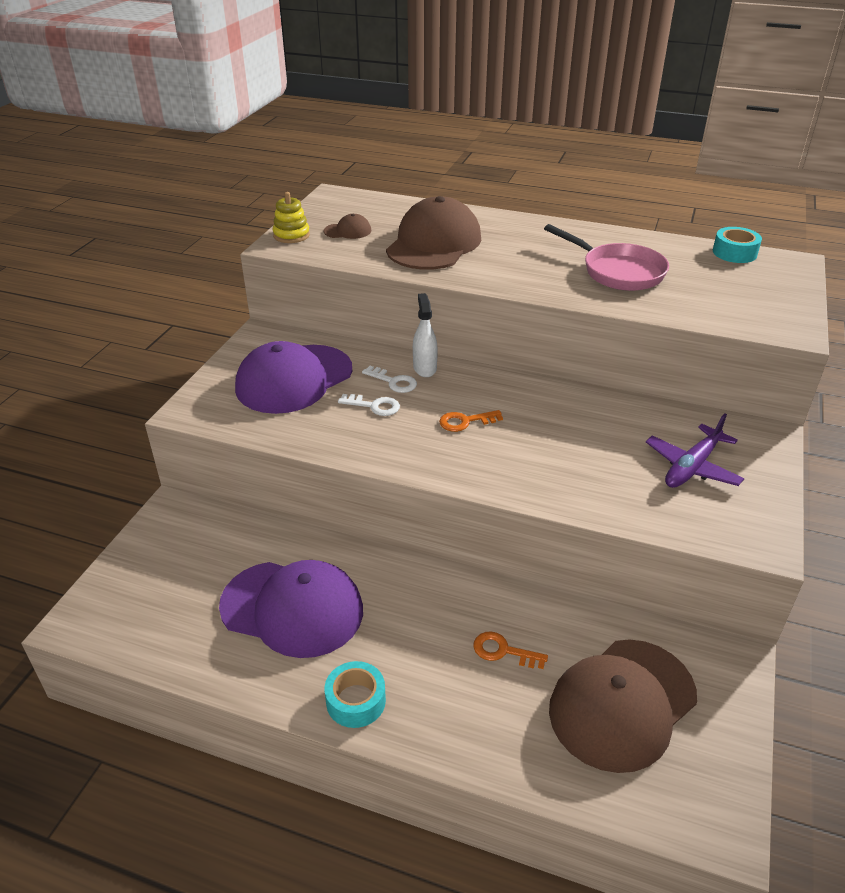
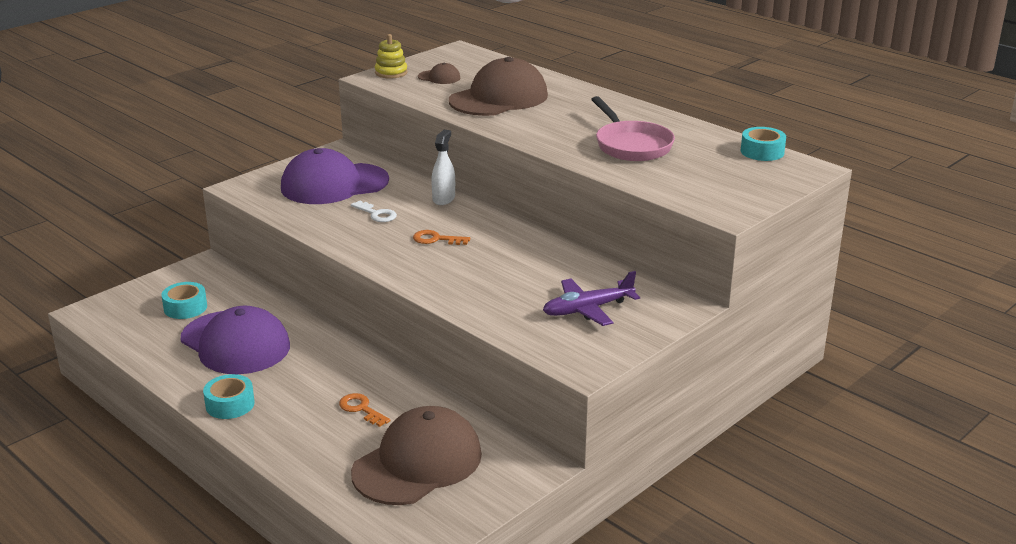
camera: 25 degrees right, 10 degrees down
white key [362,366,417,393] -> none
brown cap [549,639,697,773] -> brown cap turned 150 degrees clockwise [351,406,482,505]
none -> turquoise tape [161,282,207,319]

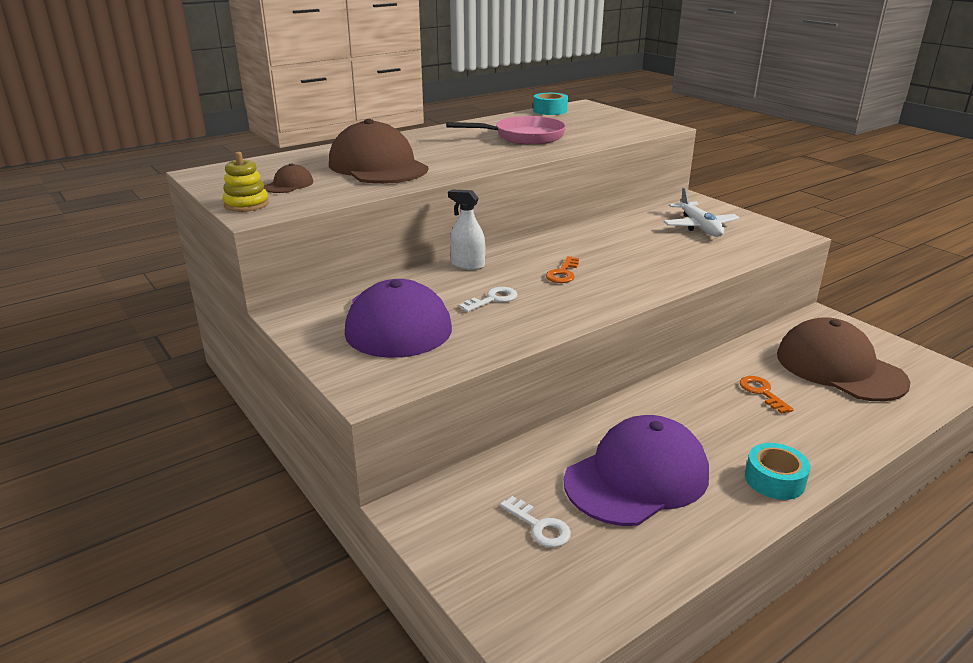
camera: 80 degrees left, 0 degrees up
turquoise tape [161,282,207,319] -> white key [500,496,571,547]
orange key [339,393,391,427] -> orange key turned 105 degrees clockwise [740,376,794,414]
purple plane [543,271,640,326] -> white plane [663,187,739,237]

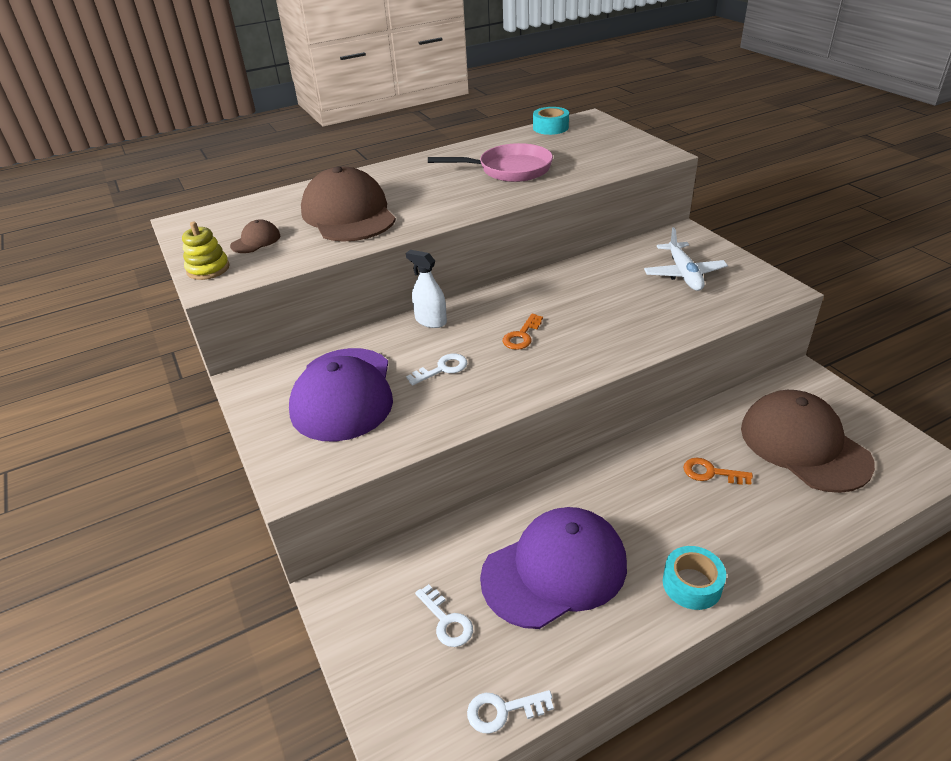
camera: 10 degrees right, 10 degrees up
orange key [740,376,794,414] -> orange key turned 60 degrees counterclockwise [683,458,753,485]
none -> white key [467,690,554,734]

